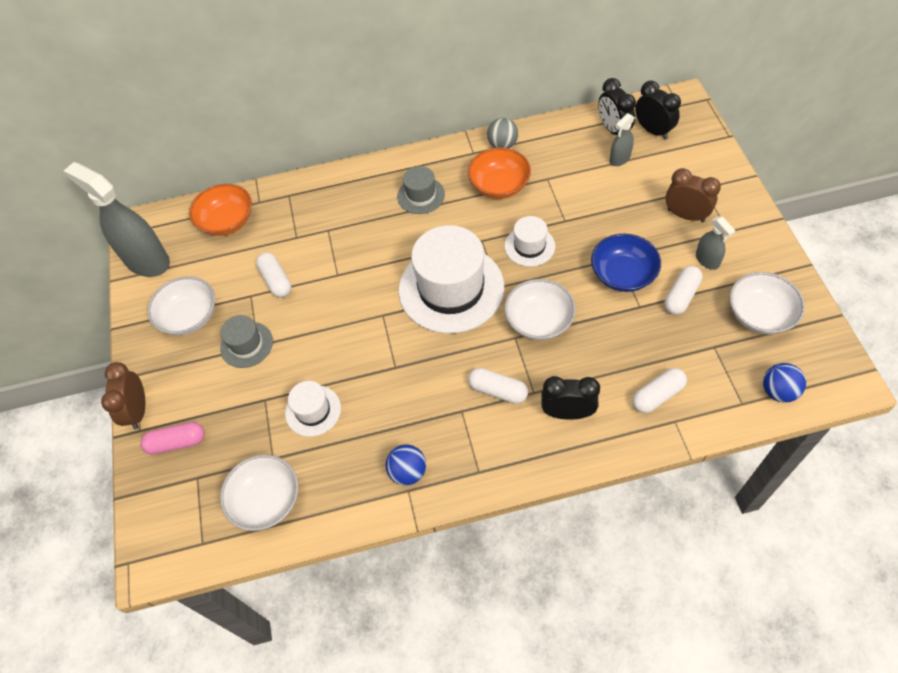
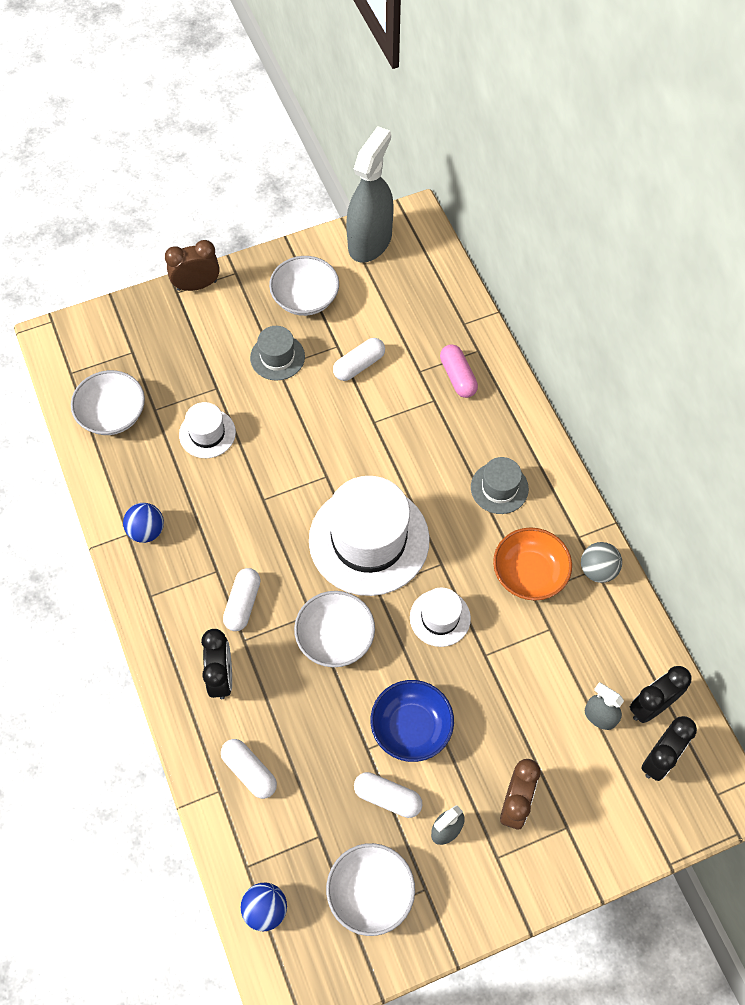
camera: 75 degrees right, 5 degrees up
pink capsule [140,422,205,455] -> pink capsule moved to [440,344,478,398]
orange bowl [189,184,252,236] -> none

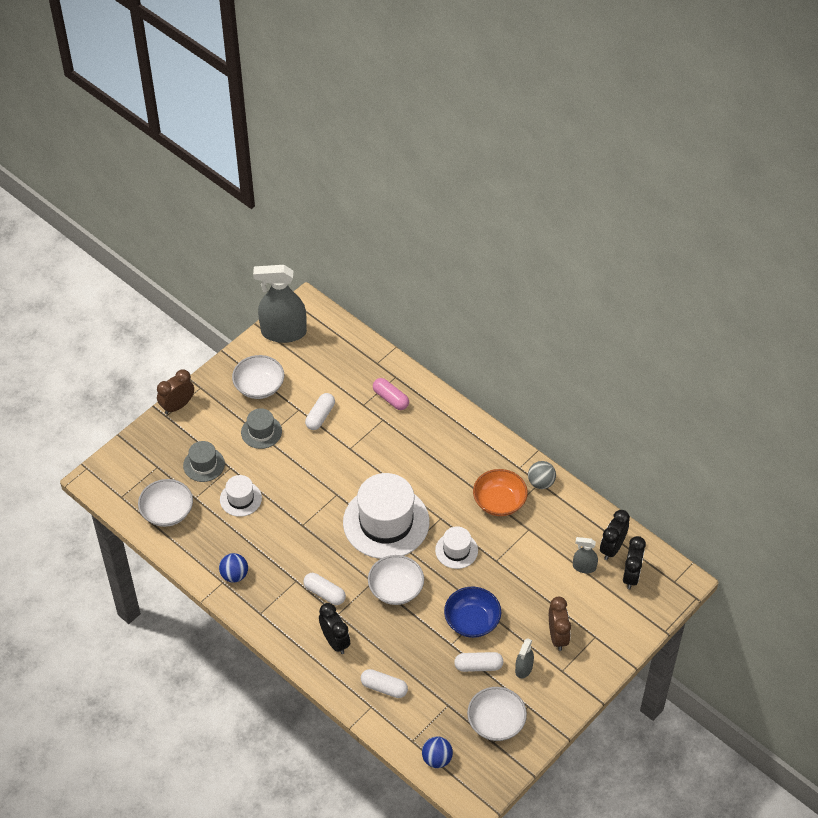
camera: 25 degrees left, 10 degrees down
white capsule [223,568,260,631] -> white capsule turned 45 degrees counterclockwise [303,573,346,605]
grey spray bottle [346,126,394,263] -> grey spray bottle turned 90 degrees counterclockwise [253,265,307,343]
grey hat [471,457,529,514] -> grey hat moved to [183,441,225,482]

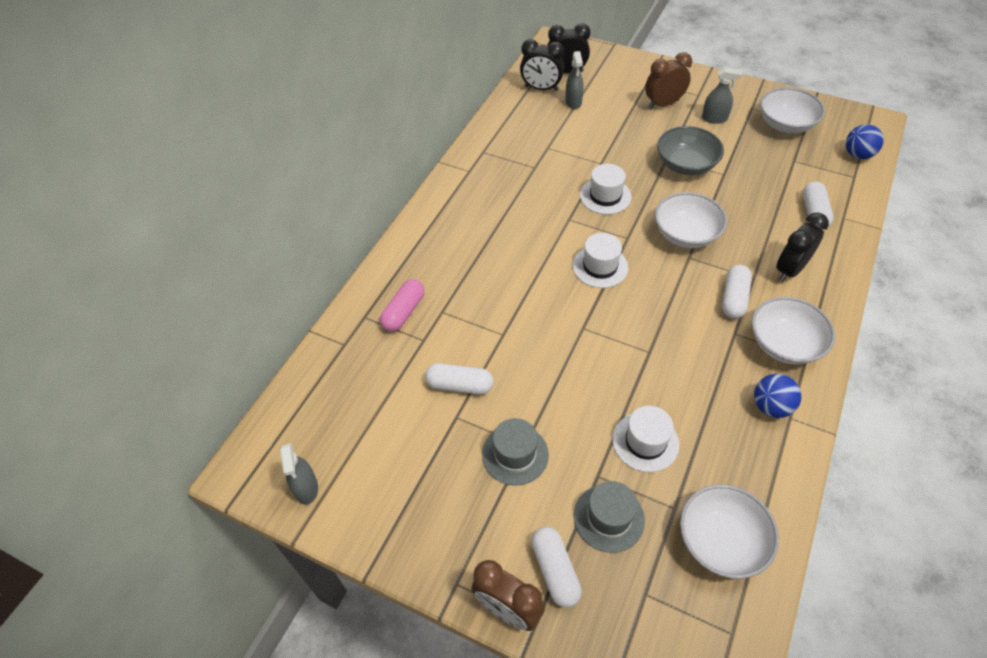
camera: 105 degrees left, 0 degrees up
white bowl [232,355,284,399] -> white bowl moved to [752,297,835,365]
grey spray bottle [253,265,307,343] -> grey spray bottle [280,443,318,505], size x0.47
white hat [343,473,429,559] -> white hat [572,233,628,288], size x0.49
blue bowl [444,587,501,638] -> grey bowl [657,126,724,175]
white capsule [454,652,503,672] -> white capsule moved to [532,527,582,608]
orange bowl [473,469,528,516] -> none
grey ball [528,461,556,489] -> none

